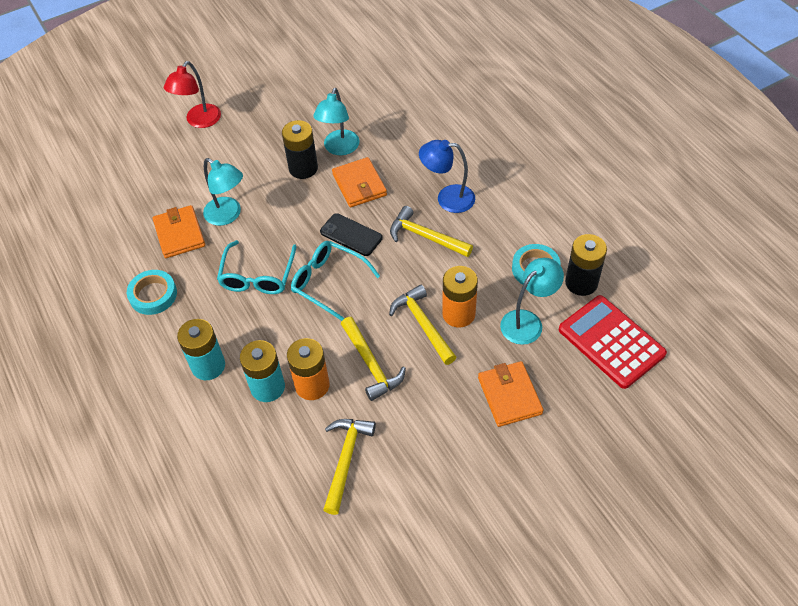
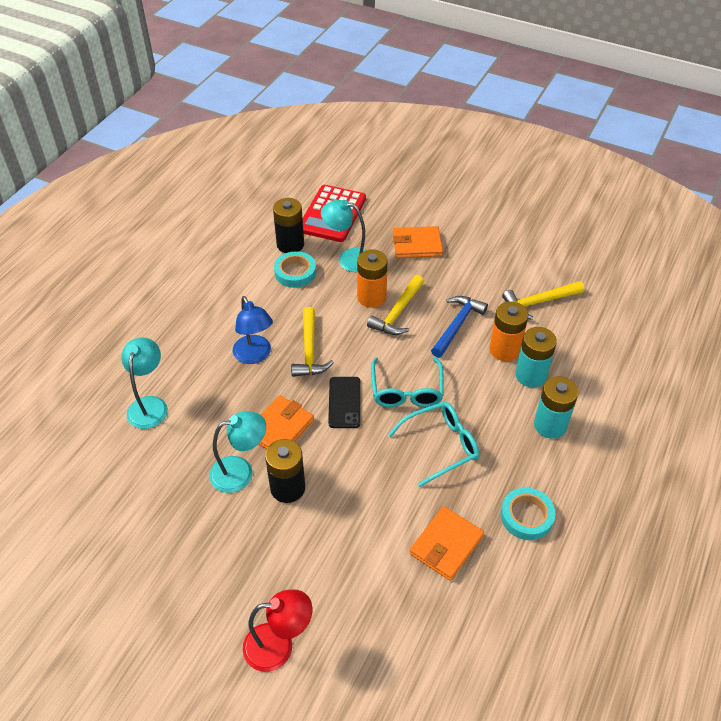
camera: 125 degrees left, 5 degrees down
turquoise lamp [203,158,243,226] -> turquoise lamp moved to [121,337,168,429]
yellow hammer [341,317,406,401] -> blue hammer [431,296,488,358]
orange wallet [478,361,544,427] -> orange wallet turned 45 degrees clockwise [393,226,443,258]

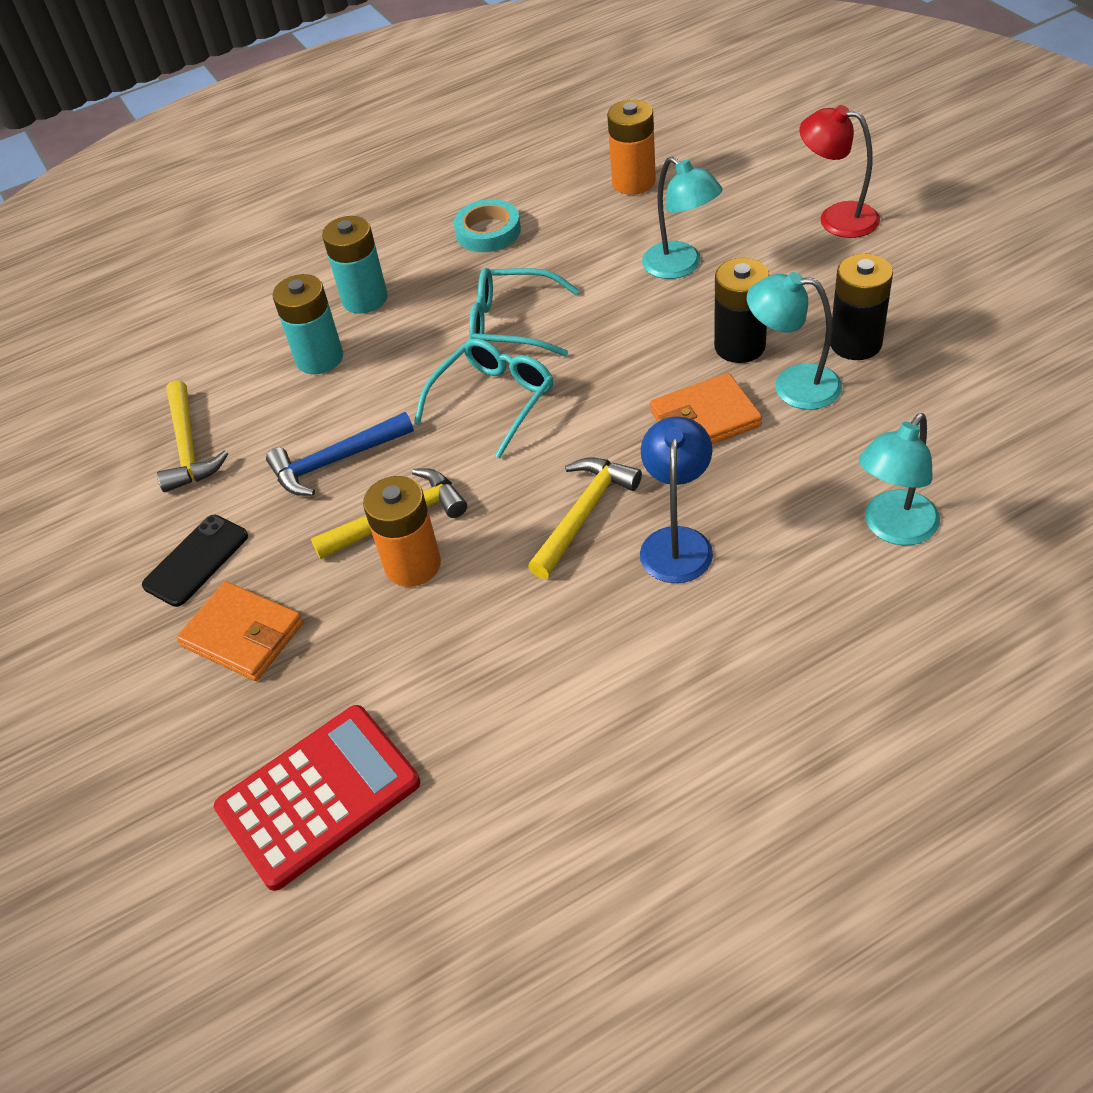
camera: 140 degrees left, 0 degrees up
black battery [273,198,304,253] -> black battery moved to [830,254,893,360]
turquoise tape [274,251,316,288] -> none
turquoise lamp [321,200,366,272] -> turquoise lamp moved to [642,156,723,279]
black phone [328,377,361,428] -> black phone moved to [142,515,248,607]
orange wallet [409,506,484,581] -> none
orange battery [489,301,528,361] -> orange battery moved to [607,100,656,195]
yellow hammer [502,281,584,320] -> yellow hammer turned 60 degrees clockwise [157,380,228,492]

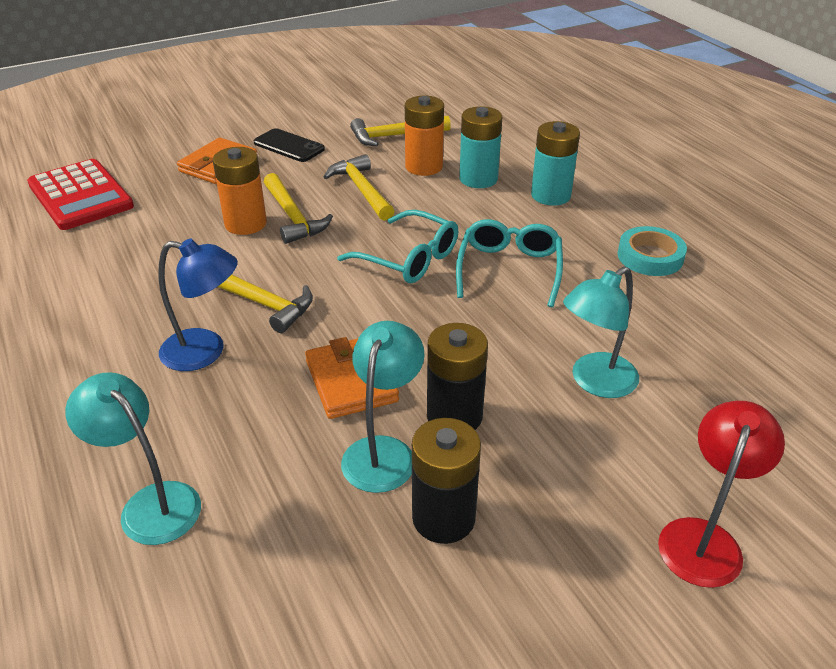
camera: 85 degrees right, 10 degrees down
blue hammer [266,412,414,496] -> yellow hammer [324,154,394,221]
orange battery [607,100,656,195] -> orange battery moved to [405,96,444,176]

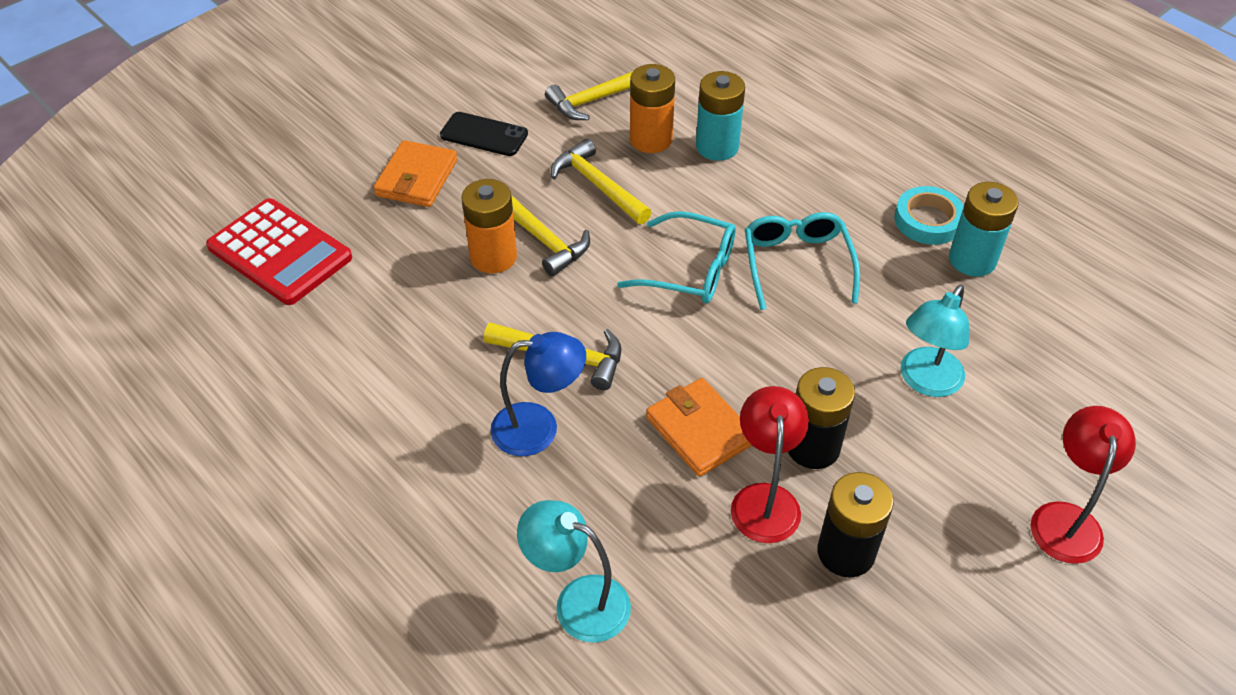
camera: 15 degrees left, 10 degrees up
turquoise lamp [341,321,425,493] -> red lamp [731,386,809,543]
turquoise battery [531,121,580,205] -> turquoise battery moved to [949,182,1018,276]

